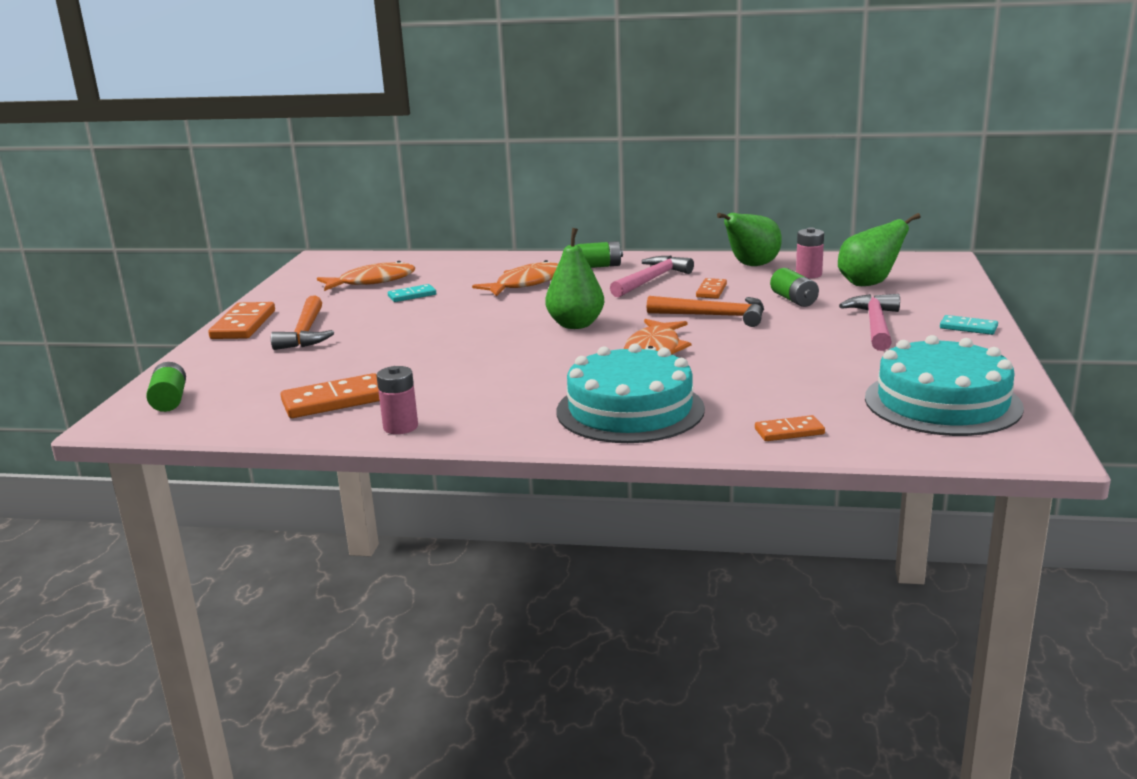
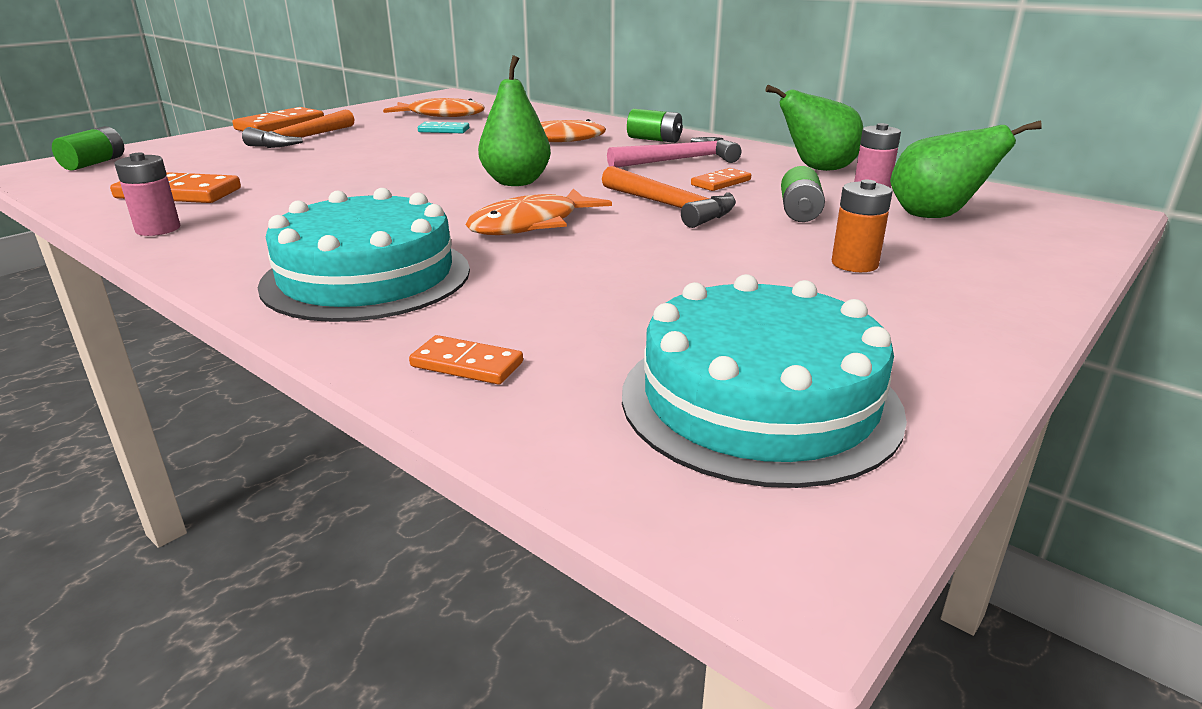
camera: 30 degrees right, 5 degrees up
pink hammer [839,294,900,351] -> orange battery [832,180,893,272]
turquoise domino [940,315,998,335] -> none

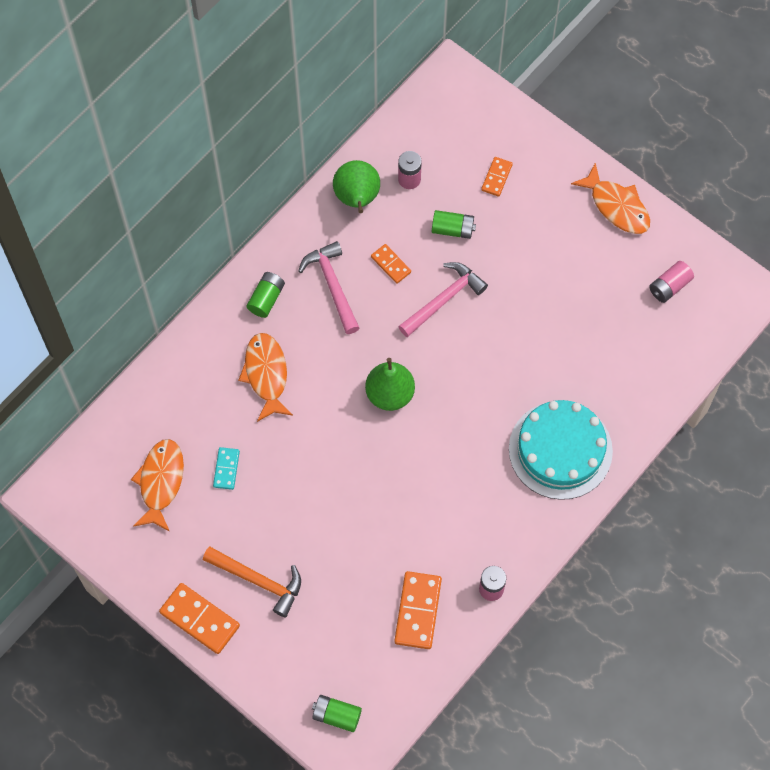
camera: 90 degrees left, 40 degrees up
orange domino [409,335,523,385] -> orange domino moved to [481,157,513,197]
orange fish [466,188,612,235] -> orange fish moved to [571,162,650,234]
orange hammer [602,166,736,228] -> pink hammer [398,262,488,337]
turquoise cake [622,274,907,488] -> pink battery [649,261,694,303]
orange battery [832,180,893,272] -> none
green pear [890,120,1042,218] -> none

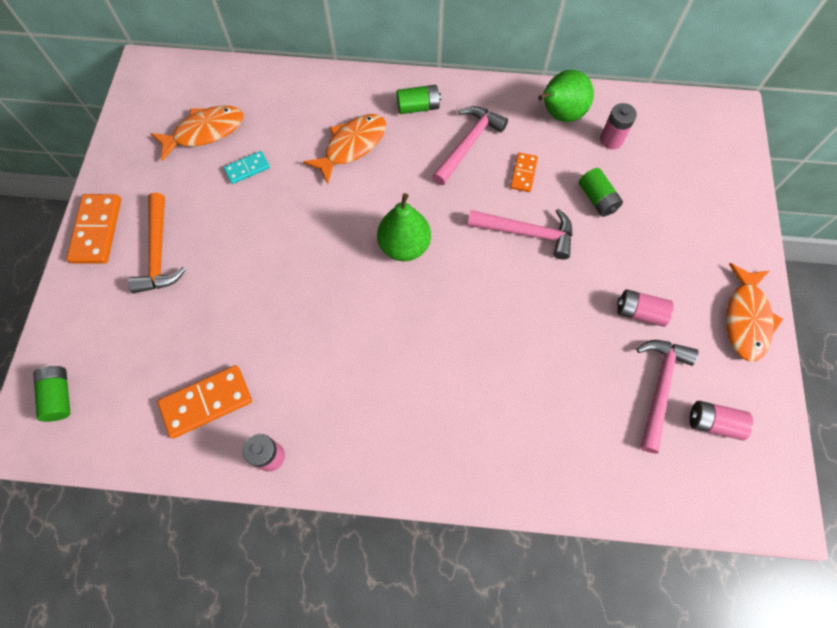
camera: 55 degrees right, 0 degrees up
orange domino [481,157,513,197] -> none
turquoise cake [509,400,613,500] -> none
none -> pink battery [617,289,674,327]
none -> pink hammer [636,340,699,453]

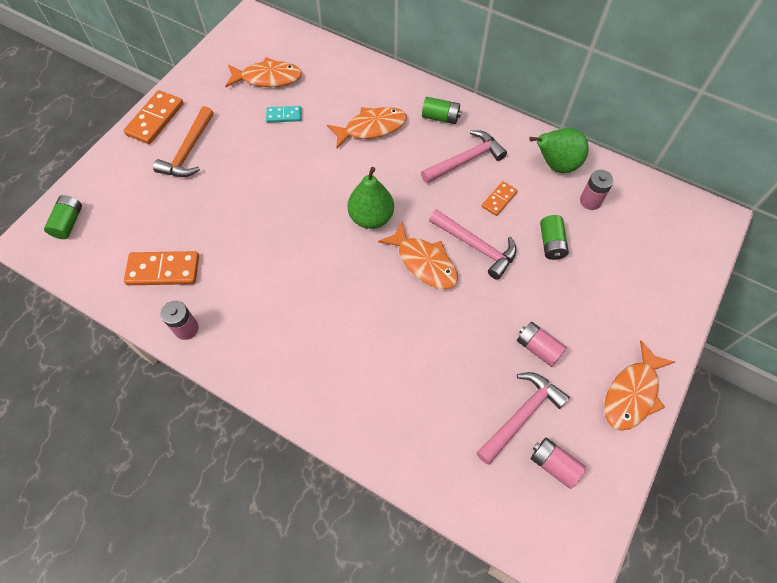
camera: 25 degrees right, 5 degrees down
none -> orange fish [378,222,458,289]

